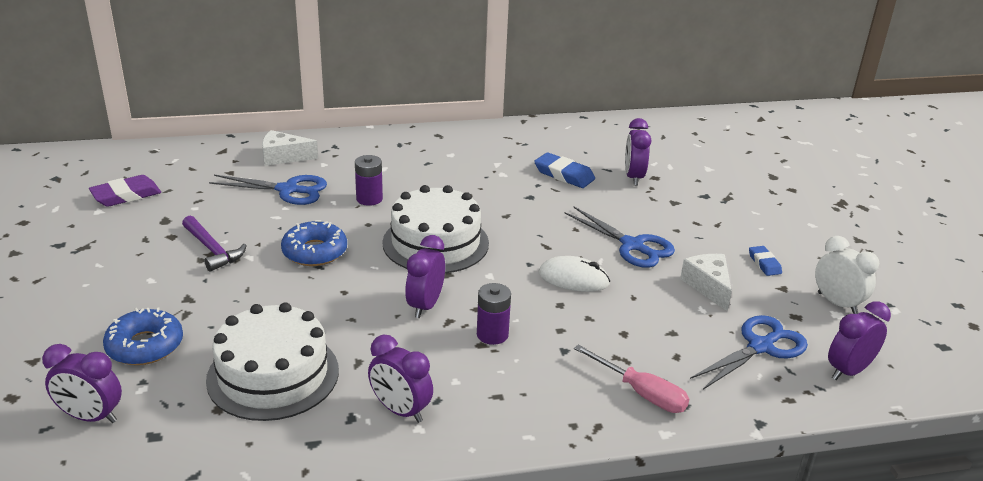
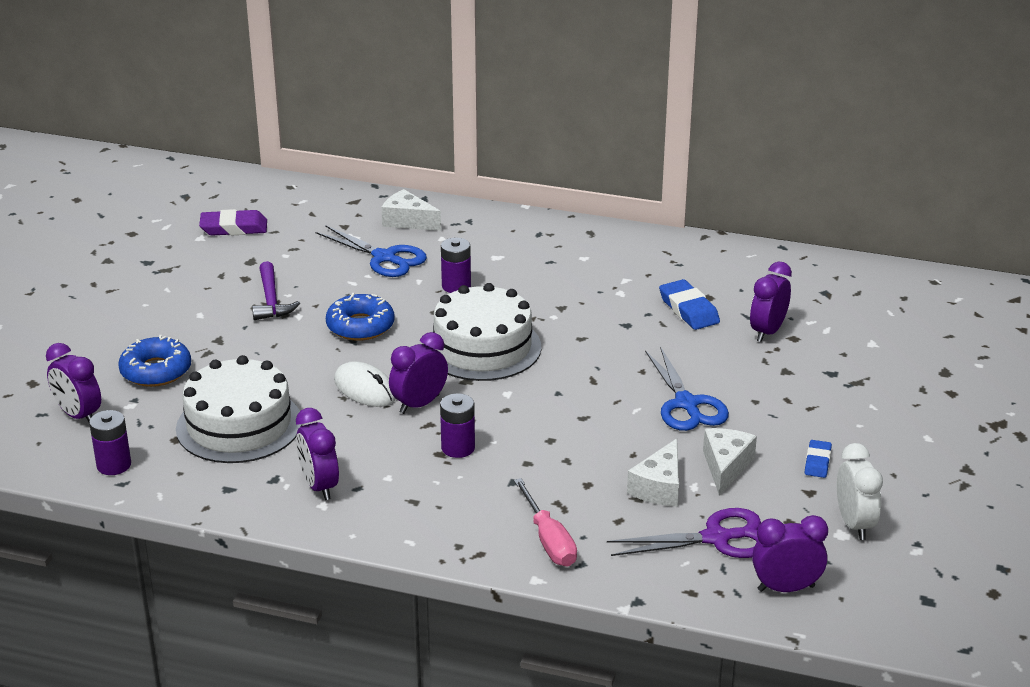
camera: 30 degrees right, 0 degrees up
white mouse [539,256,610,292] -> white mouse moved to [334,361,396,407]
blue scissors [690,315,808,390] -> purple scissors [607,508,761,558]
none -> purple battery [89,410,131,475]
none -> white cheese [627,438,679,507]

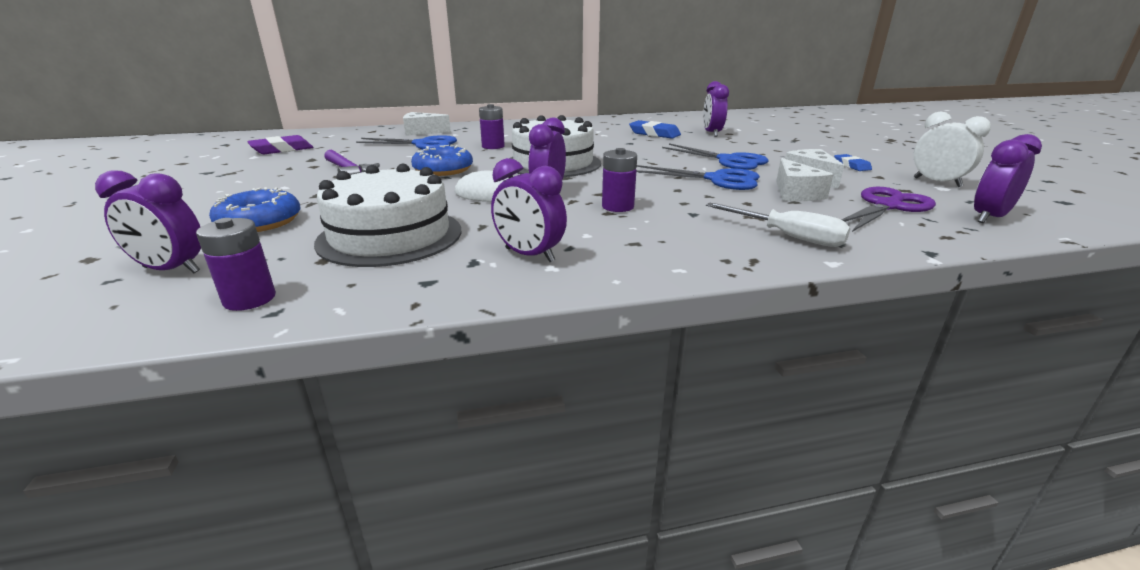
camera: 30 degrees left, 5 degrees down
pink screwdriver [514,478,577,567] -> white screwdriver [706,202,850,247]
none -> blue scissors [636,165,760,190]

